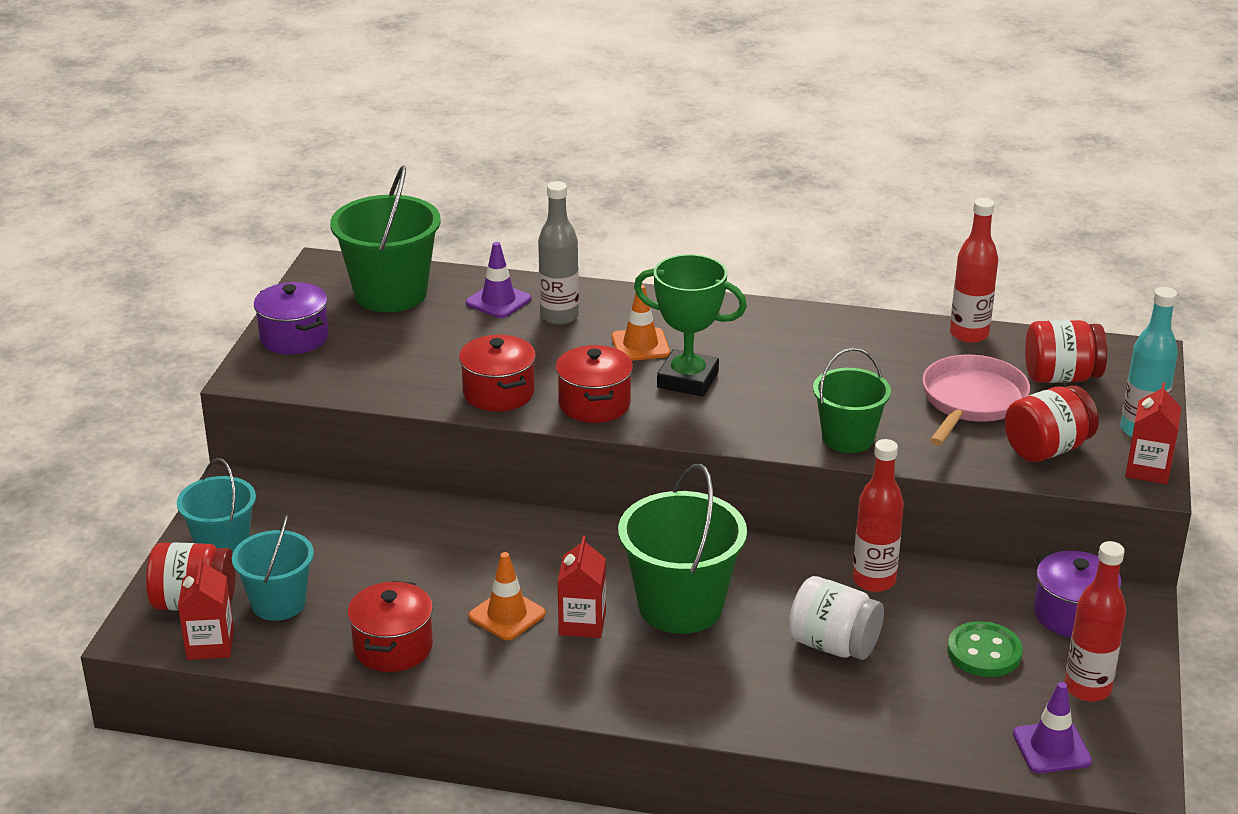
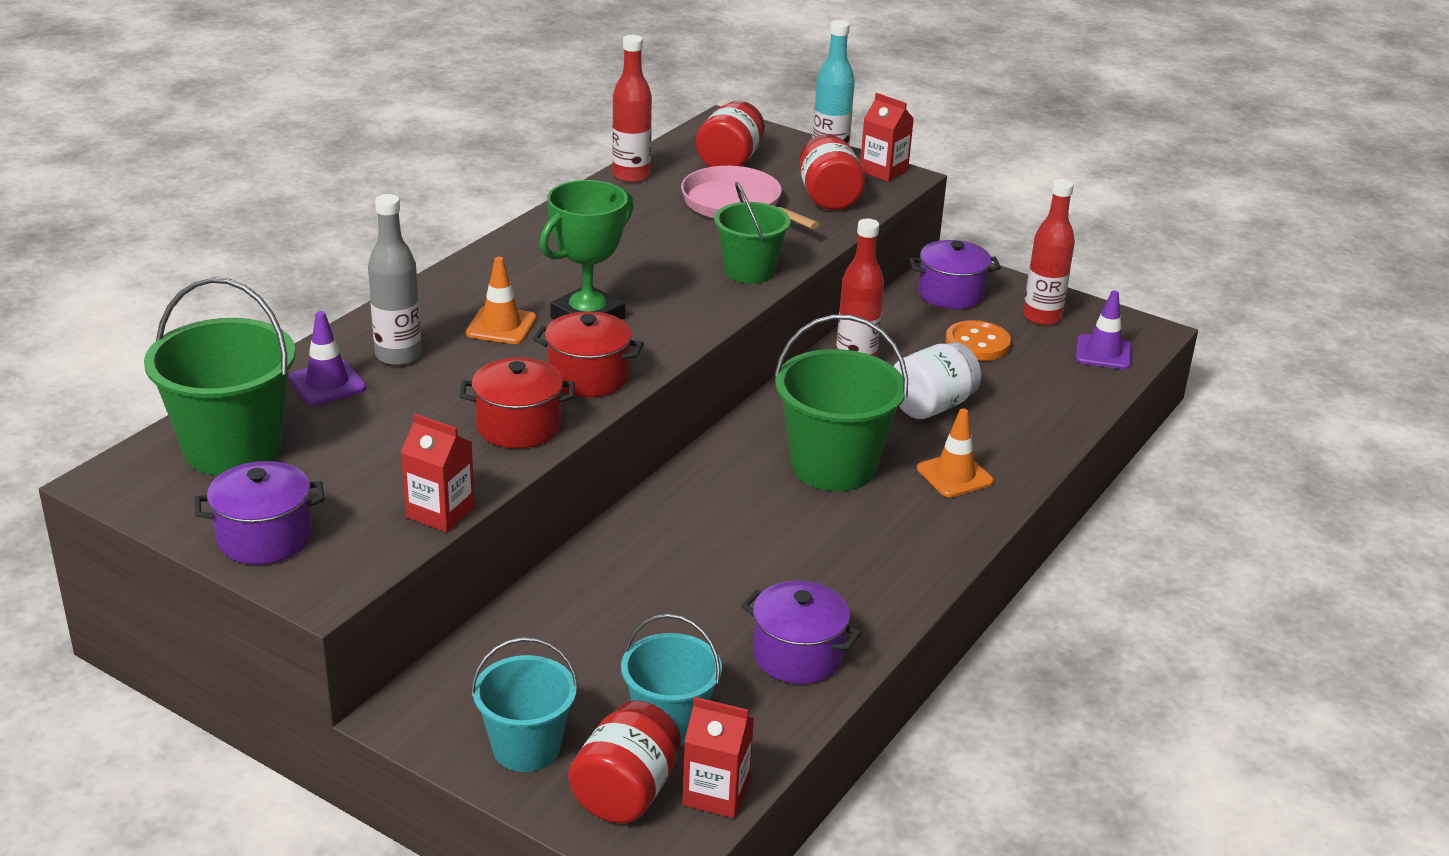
camera: 70 degrees left, 0 degrees up
red pot [347,581,433,672] -> purple pot [741,581,861,684]
orange traffic cone [469,552,546,640] -> orange traffic cone moved to [917,408,994,497]
red carton [558,536,606,638] -> red carton moved to [401,414,475,532]
green button [947,621,1023,677] -> orange button [945,320,1011,361]

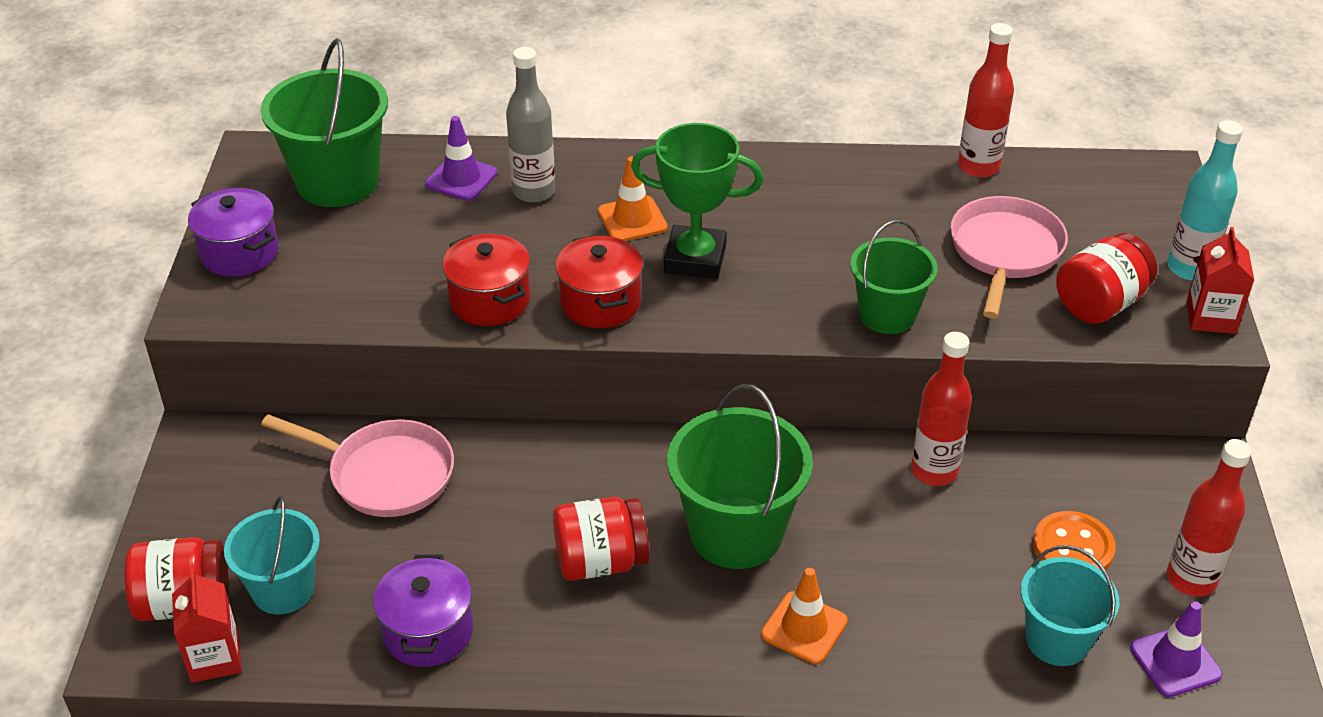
camera: 60 degrees right, 10 degrees up
red carton [401,414,475,532] -> none
turquoise bucket [471,637,578,772] -> turquoise bucket moved to [1021,545,1119,666]
red jar [696,101,765,167] -> red jar moved to [553,497,649,581]
white jar [893,342,981,419] -> none
purple pot [909,240,1001,309] -> none
none -> pink pan [261,414,454,517]

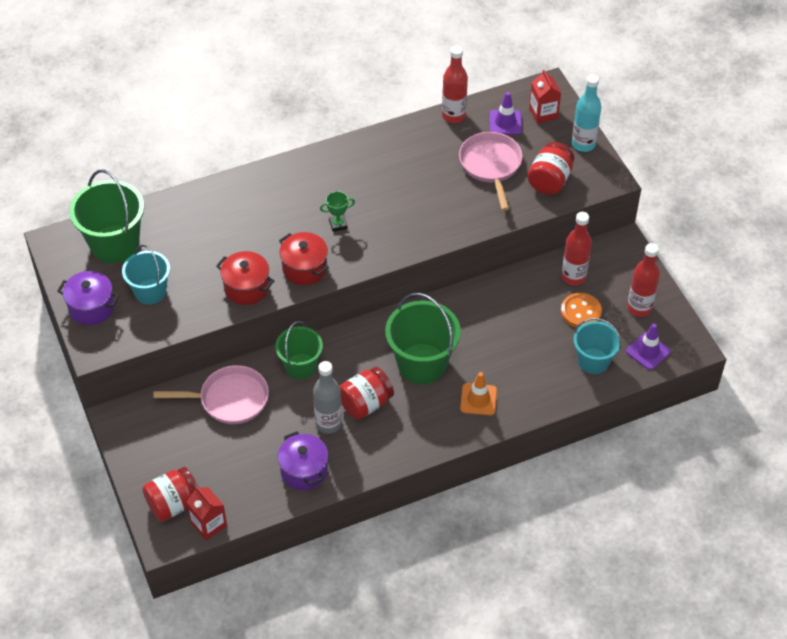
camera: 25 degrees left, 10 degrees up
turquoise bucket [224,496,320,615] -> turquoise bucket moved to [122,245,170,304]
purple traffic cone [425,116,497,201] -> purple traffic cone moved to [489,92,522,135]
grey bottle [506,47,555,203] -> grey bottle moved to [313,361,342,434]
orange traffic cone [598,156,668,241] -> none
green trophy [631,123,763,279] -> green trophy [320,191,355,232], size x0.50
green bucket [850,220,938,334] -> green bucket moved to [275,321,323,379]
red bottle [911,332,972,486] -> red bottle moved to [562,212,592,285]
red carton [1187,227,1254,334] -> red carton moved to [529,70,561,123]

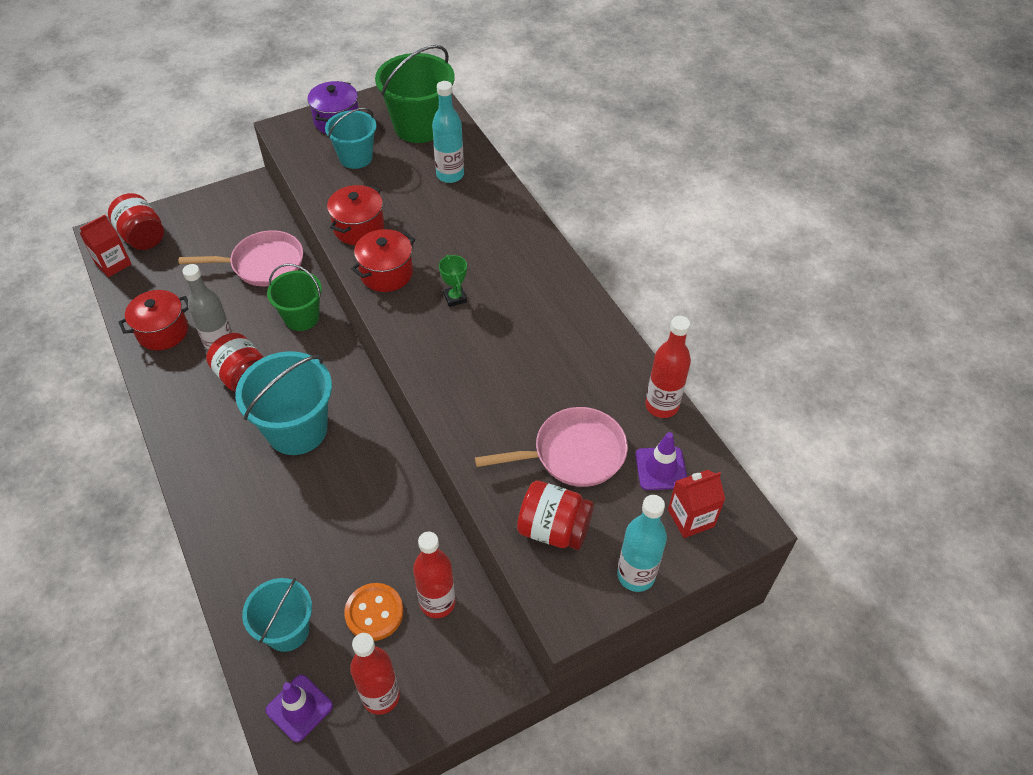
camera: 85 degrees right, 0 degrees up
pink pan [153,365,269,424] -> pink pan turned 90 degrees counterclockwise [179,230,303,286]
purple pot [278,431,328,490] -> red pot [118,290,188,350]
green bucket [385,293,461,384] -> turquoise bucket [235,351,332,455]
orange traffic cone [460,372,497,416] -> none
none -> turquoise bottle [432,81,464,183]

